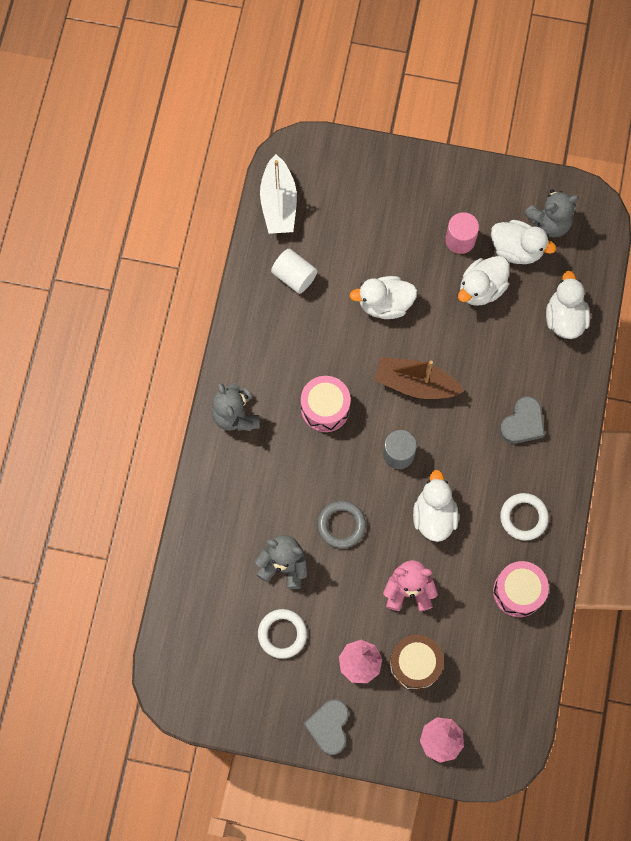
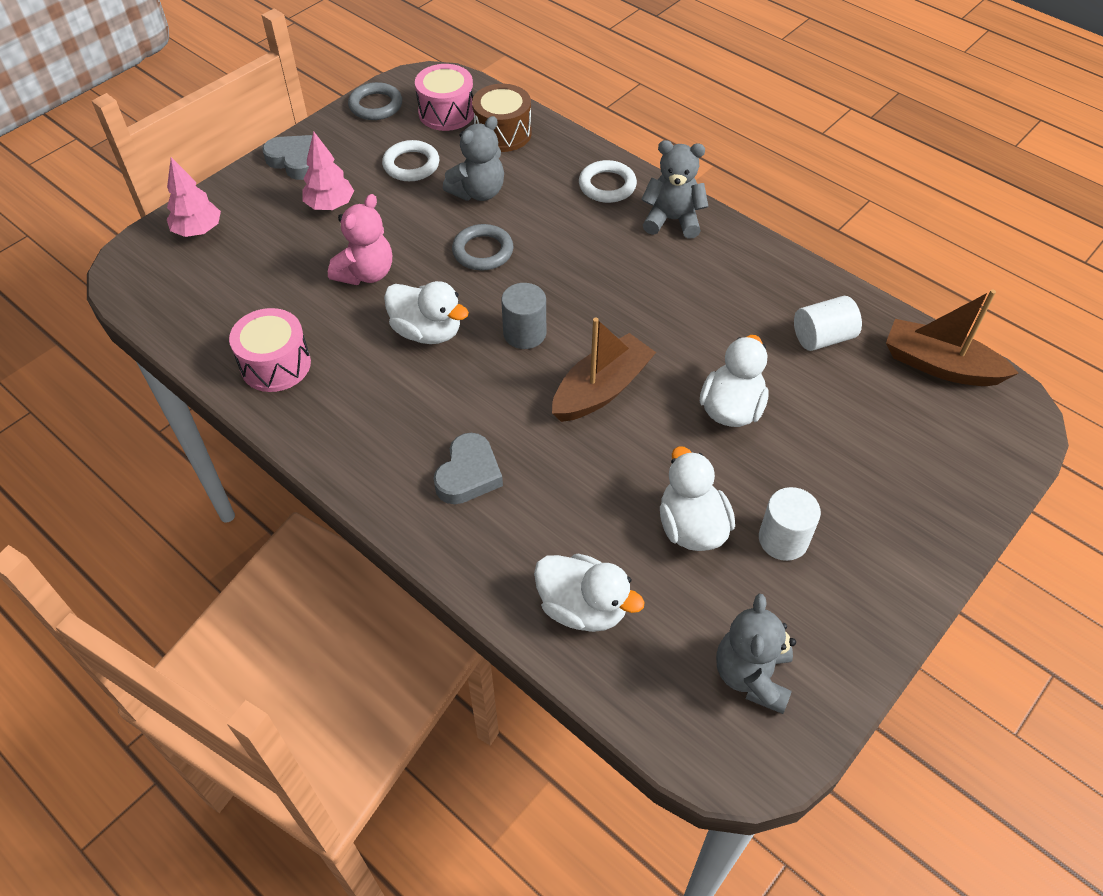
camera: 120 degrees right, 20 degrees down
white boat [260,154,297,234] -> brown boat [886,290,1019,386]
pink drum [301,376,351,432] -> pink drum moved to [415,64,474,131]
brown drum [389,635,444,691] -> brown drum moved to [472,84,532,152]
pink cylinder [445,212,479,254] -> white cylinder [759,487,821,561]
white duck [491,220,556,264] -> none
grey heart [500,396,545,444] -> grey heart turned 135 degrees counterclockwise [434,433,503,504]
white ring [500,493,549,541] -> white ring moved to [579,160,637,203]
none -> grey ring [348,82,402,120]

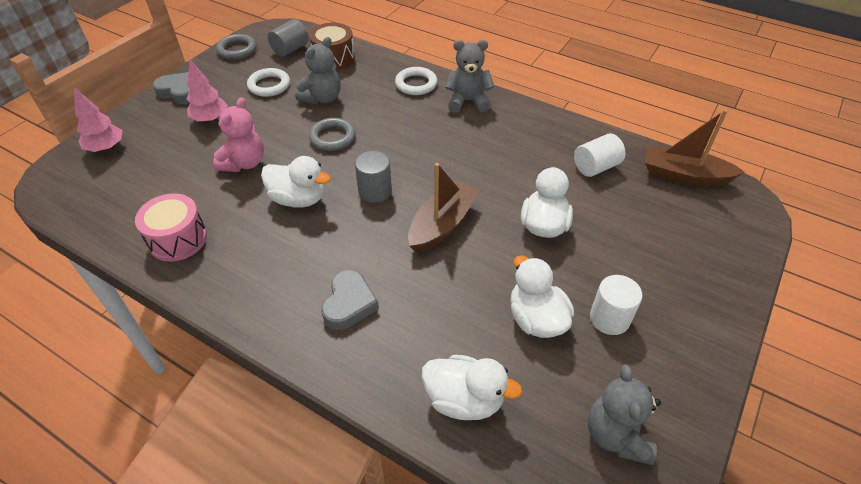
camera: 10 degrees left, 5 degrees down
pink drum [415,64,474,131] -> grey cylinder [268,19,309,57]

